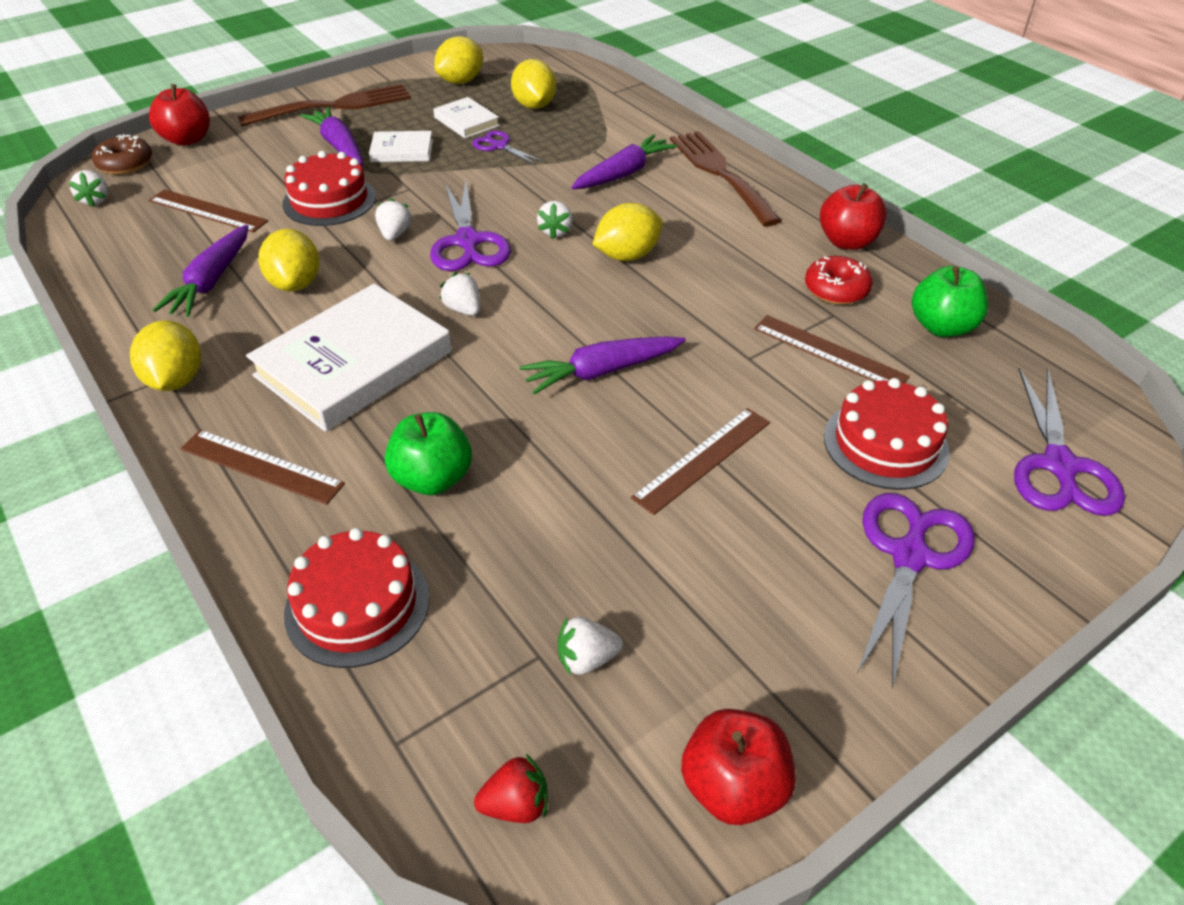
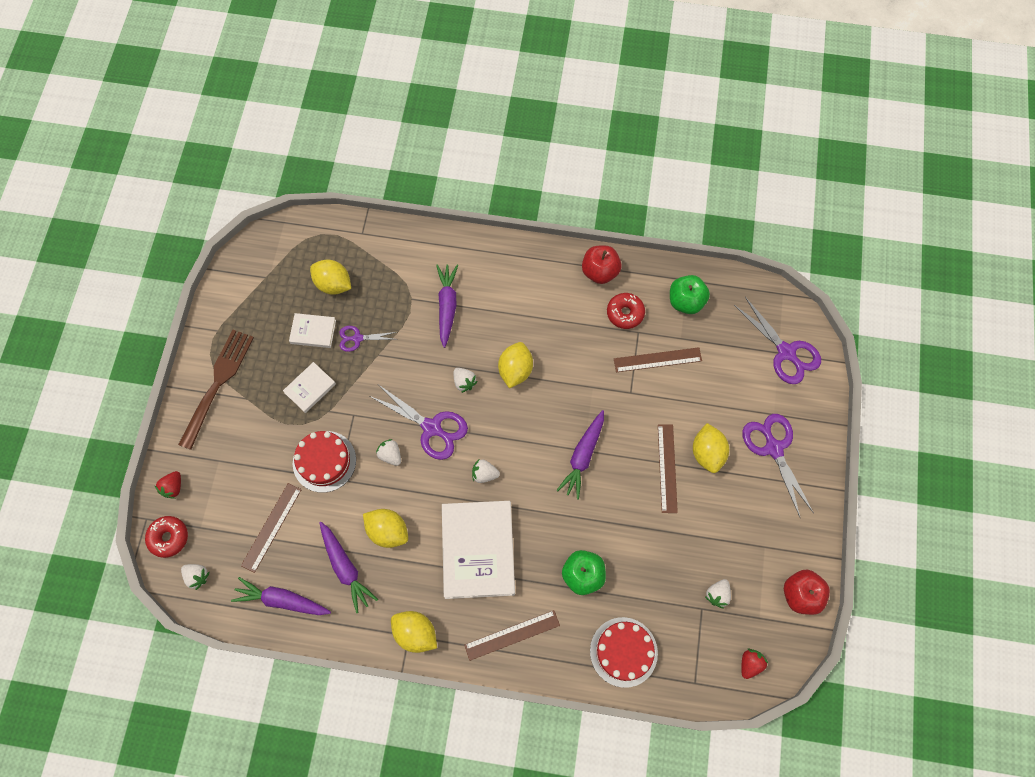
camera: 45 degrees left, 25 degrees up
brown donut [92,134,152,175] -> red donut [145,516,188,558]
red apple [149,84,210,146] -> red strawberry [155,471,181,499]
brown ruler [149,189,268,233] -> brown ruler turned 45 degrees counterclockwise [241,483,302,573]
purple carrot [300,107,363,166] -> purple carrot moved to [231,577,331,615]
yellow lemon [434,36,483,84] -> yellow lemon moved to [693,423,729,473]
brown fork [670,131,782,227] -> none
red cake [824,378,950,490] -> none

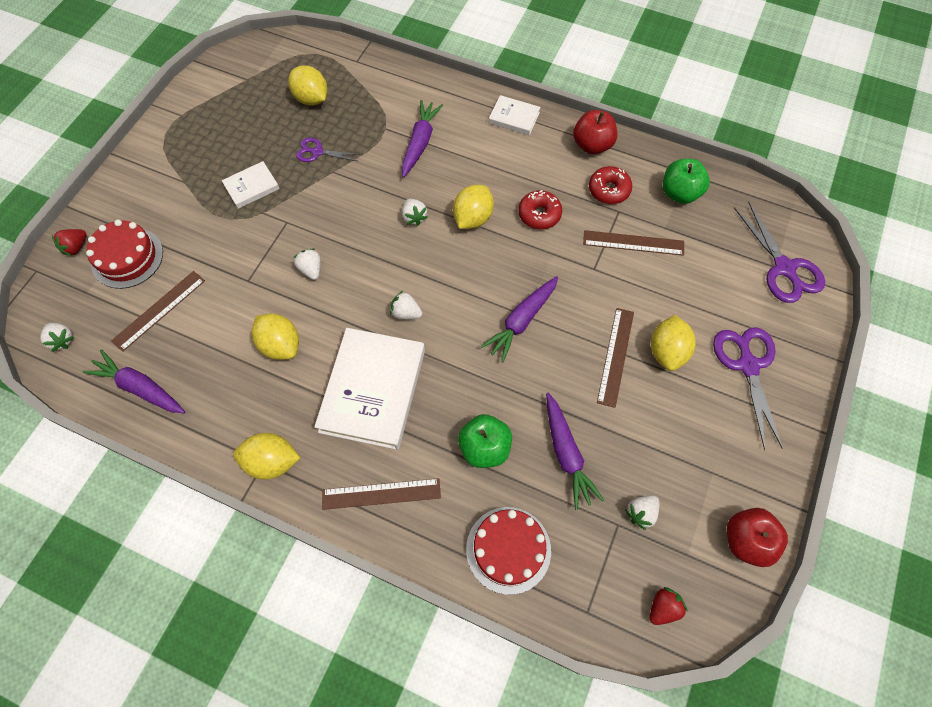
camera: 15 degrees right, 5 degrees down
red donut [145,516,188,558] -> red donut moved to [518,190,562,229]
brown fork [178,330,254,450] -> none
white book [289,313,336,348] -> white book moved to [489,95,541,135]
red cake [293,431,356,493] -> red cake moved to [86,220,163,289]
purple carrot [320,522,378,613] -> purple carrot moved to [546,393,604,510]
purple scissors [370,385,468,460] -> none
yellow lemon [391,611,437,653] -> yellow lemon turned 45 degrees counterclockwise [233,433,300,480]

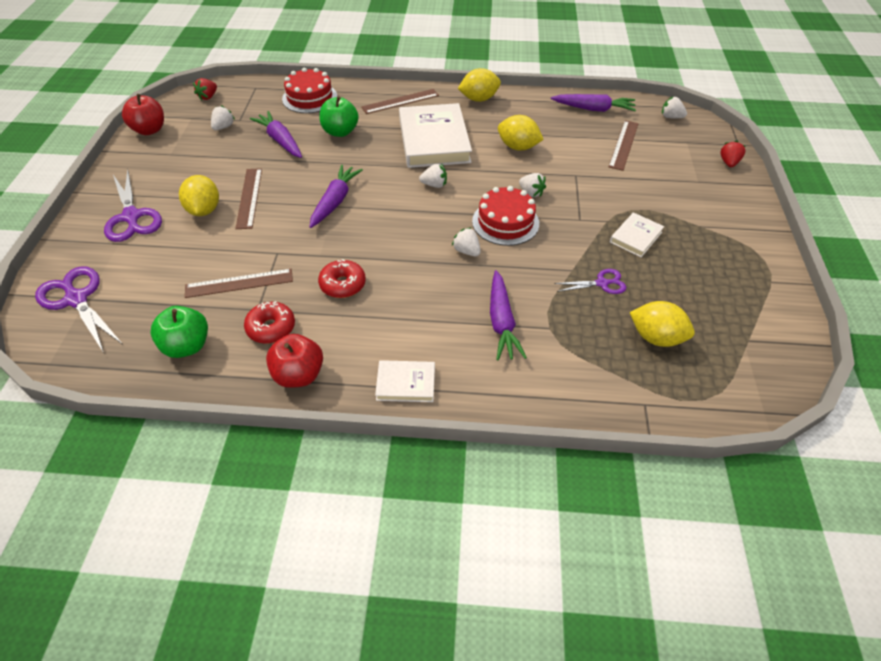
camera: 160 degrees right, 15 degrees down
red cake [86,220,163,289] -> red cake moved to [472,186,539,246]
yellow lemon [453,185,494,229] -> none

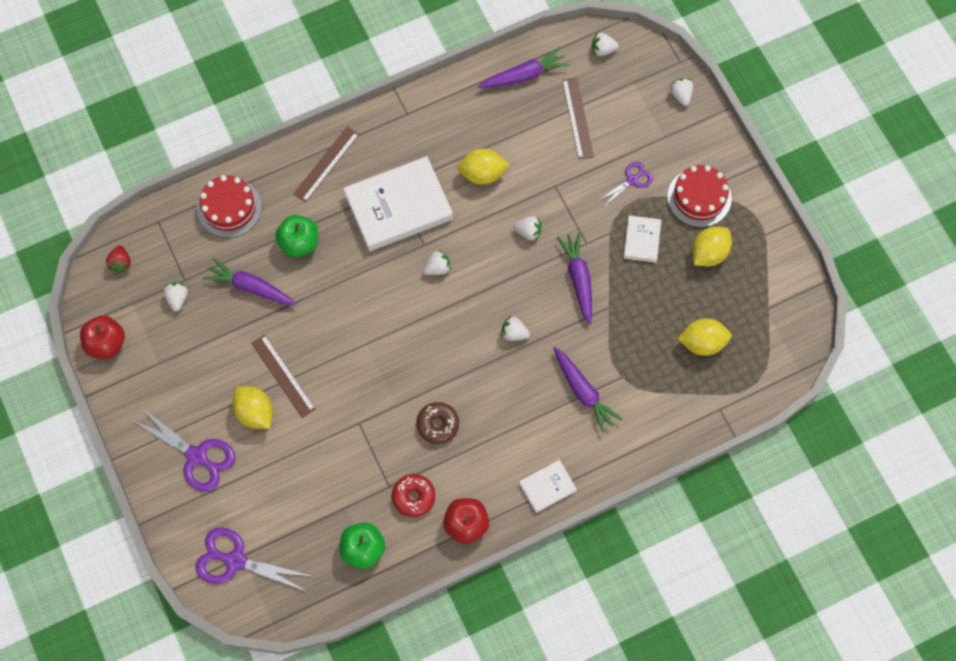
camera: 30 degrees left, 20 degrees up
brown ruler [185,269,293,298] -> none
purple carrot [309,165,363,228] -> purple carrot moved to [557,232,592,325]
red donut [318,259,366,298] -> brown donut [416,402,459,444]
white book [399,103,472,168] -> white book turned 75 degrees counterclockwise [343,156,453,251]
yellow lemon [458,68,501,102] -> yellow lemon moved to [692,227,732,266]
red cake [472,186,539,246] -> red cake moved to [667,165,732,227]
purple scissors [554,269,626,294] -> purple scissors moved to [599,162,653,205]
red strawberry [720,140,745,167] -> white strawberry [670,78,693,106]

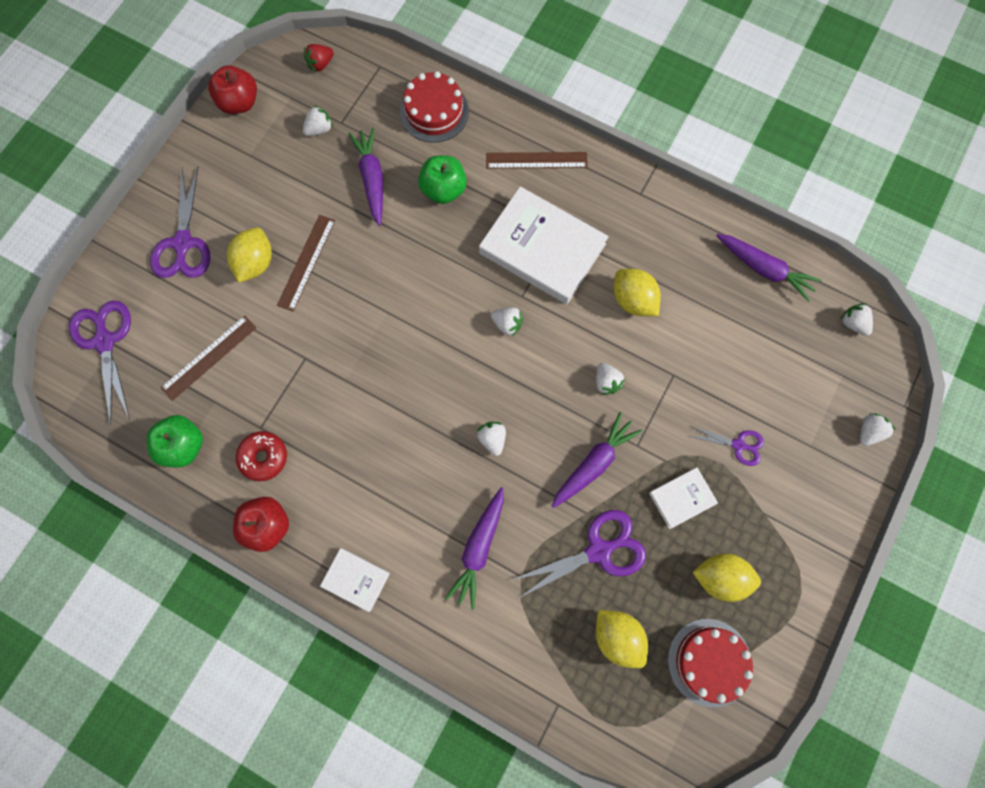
camera: 55 degrees right, 5 degrees up
brown donut [416,402,459,444] -> none
brown ruler [562,77,594,159] -> brown ruler moved to [161,315,257,401]
red cake [667,165,732,227] -> red cake moved to [668,619,753,707]
none -> purple scissors [512,510,646,598]

